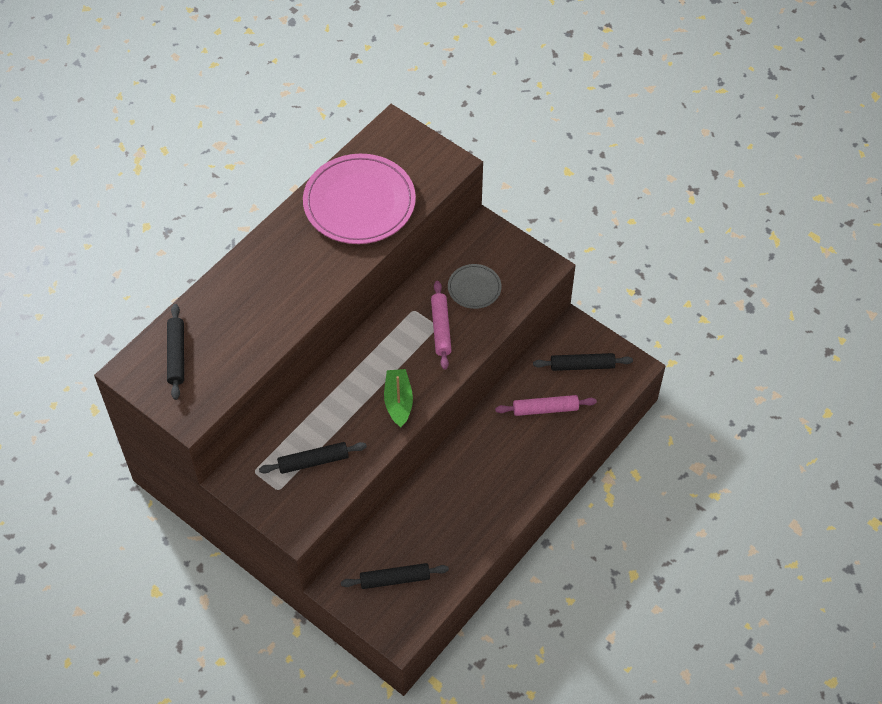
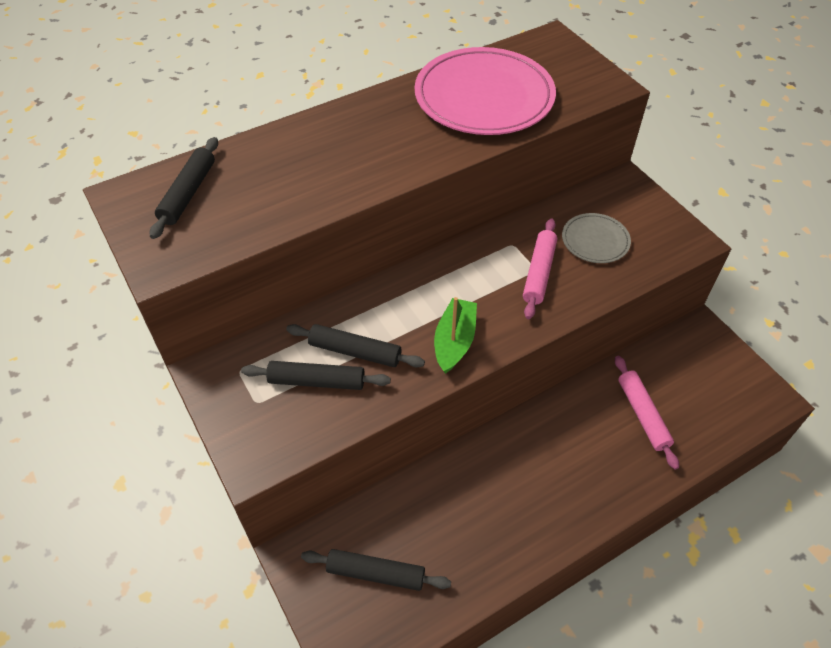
camera: 20 degrees right, 5 degrees down
pink rolling pin [495,395,597,416] -> pink rolling pin turned 60 degrees clockwise [615,356,679,470]
black rolling pin [533,353,633,371] -> black rolling pin moved to [286,324,425,368]

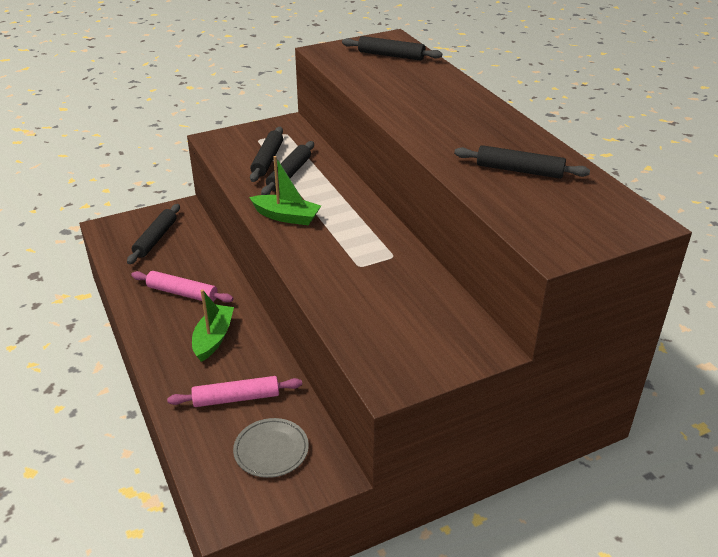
camera: 95 degrees right, 15 degrees down
pink plate [415,47,556,135] -> black rolling pin [454,145,590,179]
pink rolling pin [523,219,557,319] -> pink rolling pin moved to [131,271,234,303]
grey plate [562,213,631,263] -> grey plate moved to [233,418,309,478]
none -> green boat [192,289,234,362]

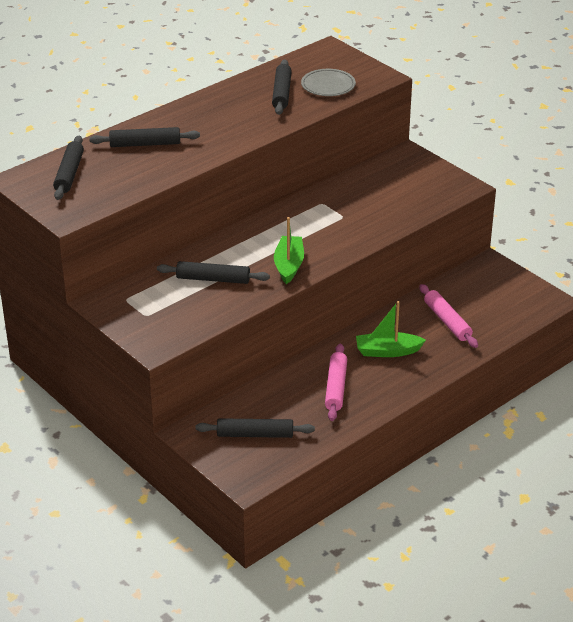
camera: 105 degrees left, 0 degrees up
grey plate [233,418,309,478] -> grey plate moved to [301,69,356,96]
black rolling pin [250,127,283,182] -> black rolling pin moved to [89,127,200,147]

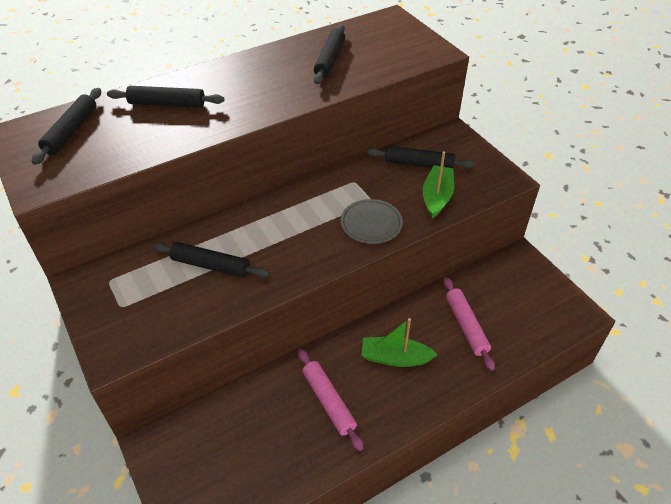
camera: 10 degrees right, 10 degrees up
black rolling pin [196,418,315,438] -> black rolling pin moved to [367,146,475,169]
green boat [274,217,304,284] -> green boat moved to [423,151,454,218]
grey plate [301,69,356,96] -> grey plate moved to [341,199,403,244]
pink rolling pin [325,344,347,421] -> pink rolling pin turned 45 degrees counterclockwise [298,349,363,451]

